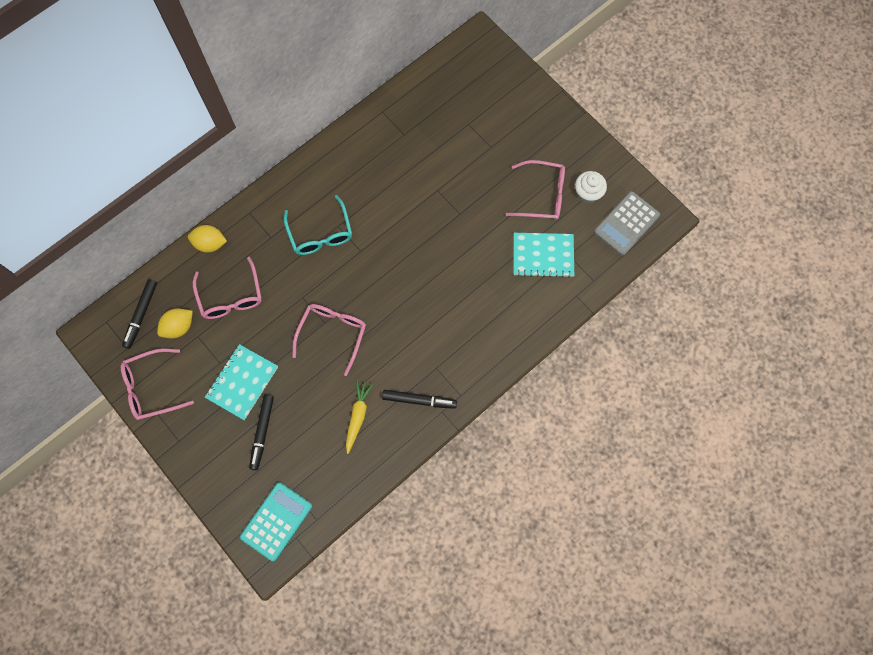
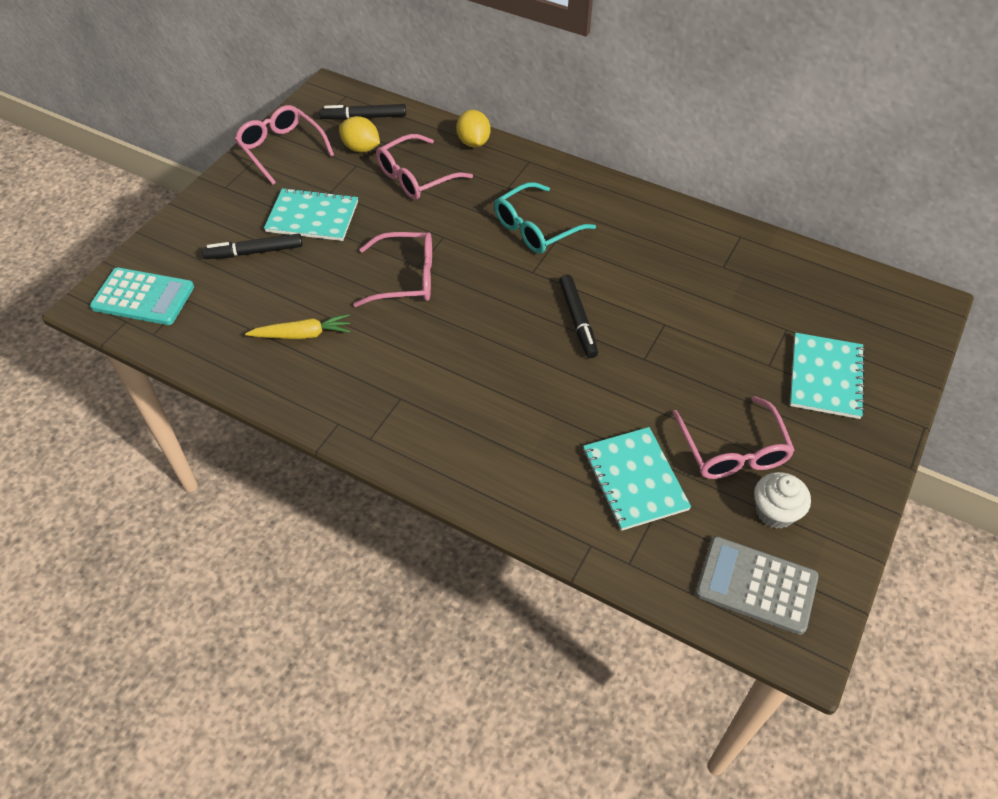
camera: 70 degrees right, 20 degrees down
black marker [382,390,457,409] -> black marker moved to [559,274,598,358]
none -> turquoise notebook [790,333,865,419]

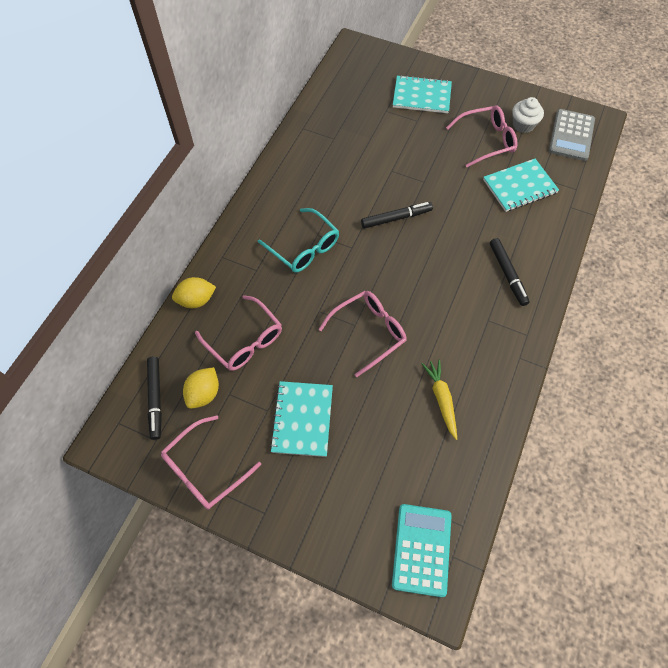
camera: 95 degrees left, 10 degrees up
black marker [202,234,303,259] -> black marker moved to [490,238,530,306]
pink glasses [353,232,432,307] -> pink glasses turned 60 degrees clockwise [319,291,407,377]

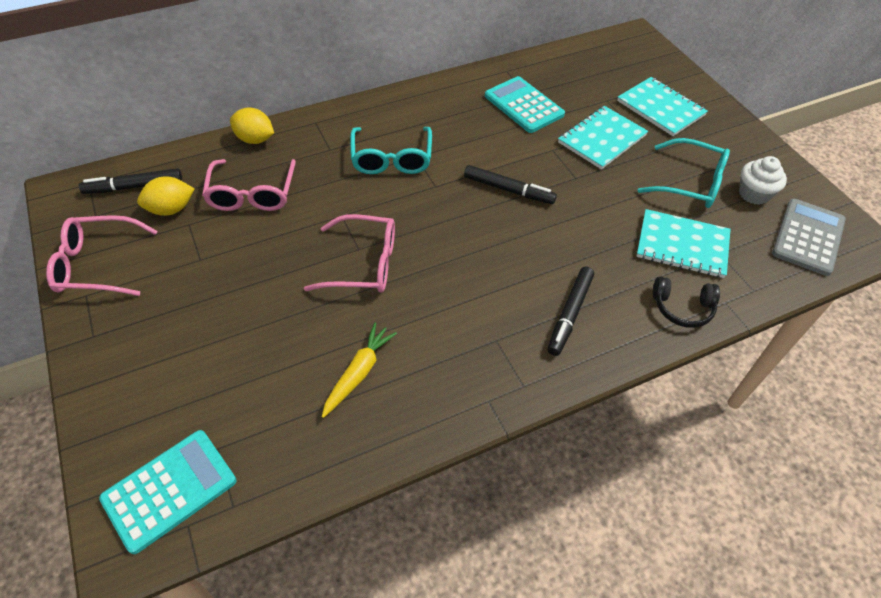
camera: 40 degrees right, 10 degrees down
black marker [147,357,162,440] -> black marker turned 45 degrees clockwise [79,168,182,194]
turquoise notebook [270,381,333,457] -> turquoise notebook moved to [558,106,648,170]
pink glasses [446,106,517,167] -> turquoise glasses [638,138,730,208]
grey calculator [549,109,595,161] -> grey calculator turned 150 degrees clockwise [772,199,846,276]
none -> turquoise calculator [485,76,565,133]
none -> black headphones [653,277,720,328]

